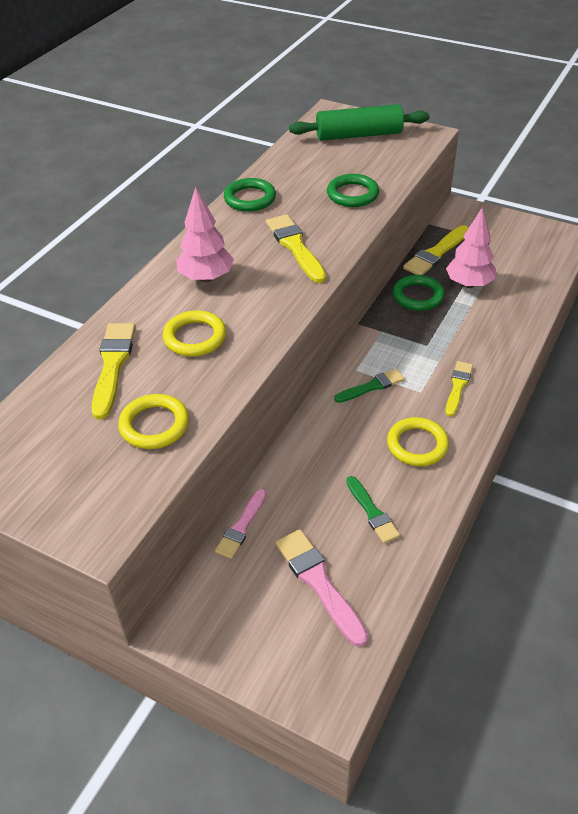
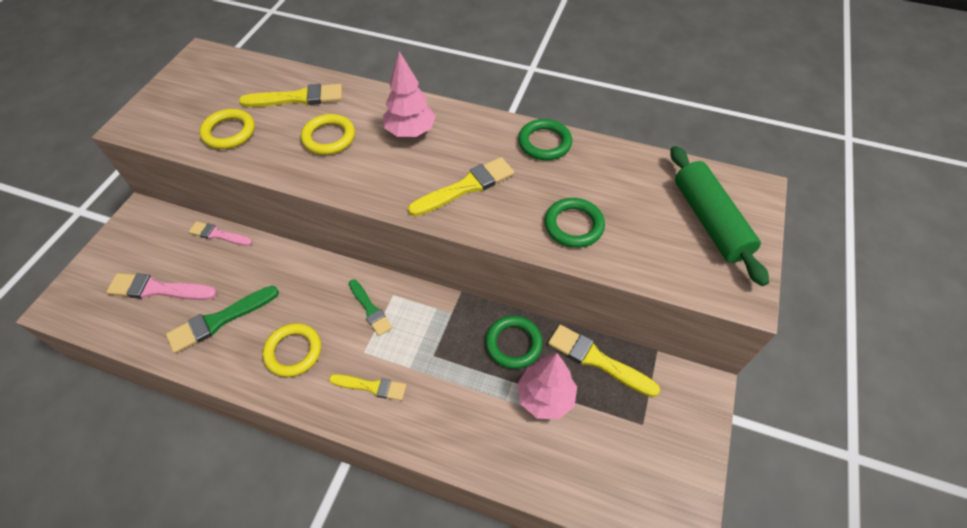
camera: 80 degrees right, 10 degrees up
pink brush [275,529,368,647] -> pink brush turned 135 degrees counterclockwise [106,273,217,300]
green brush [346,476,400,543] -> green brush [166,286,279,353], size x1.52

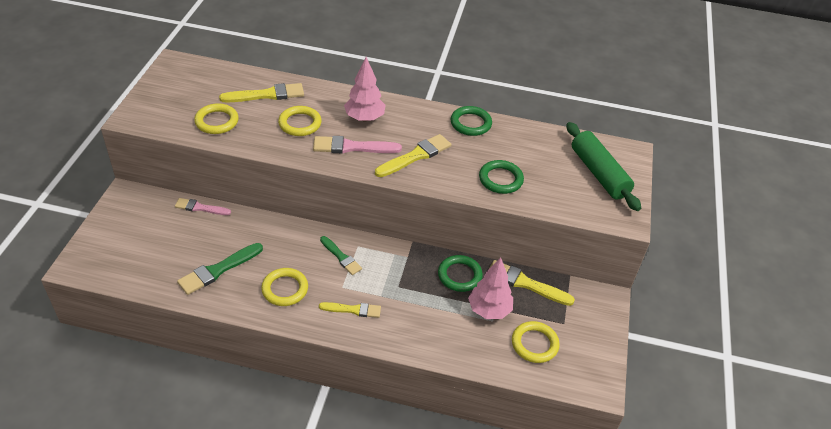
camera: 10 degrees left, 10 degrees down
pink brush [106,273,217,300] -> pink brush moved to [313,136,402,153]
none -> yellow ring [512,321,560,363]

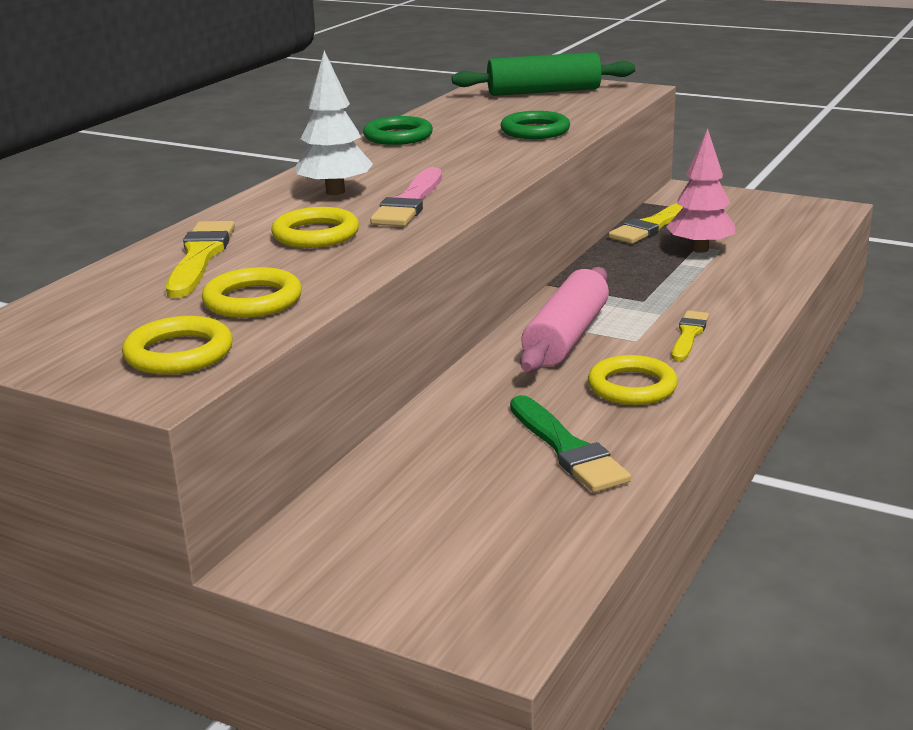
camera: 70 degrees left, 20 degrees down
pink brush [175,198,231,215] -> none
green brush [320,236,362,275] -> pink rolling pin [520,267,609,372]
pink tree [344,57,386,122] -> white tree [295,51,373,195]
yellow brush [375,134,451,177] -> none
green ring [438,255,483,292] -> none
yellow ring [512,321,560,363] -> yellow ring moved to [122,316,233,375]

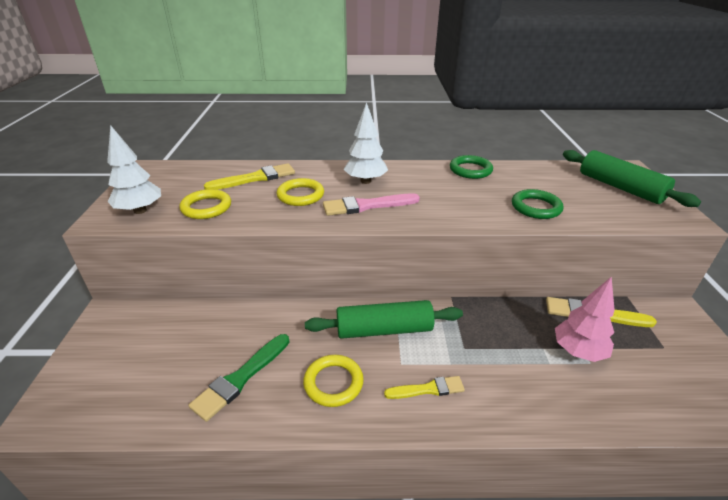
camera: 60 degrees right, 10 degrees up
yellow ring [122,316,233,375] -> white tree [107,125,161,214]
pink rolling pin [520,267,609,372] -> green rolling pin [305,300,463,339]

